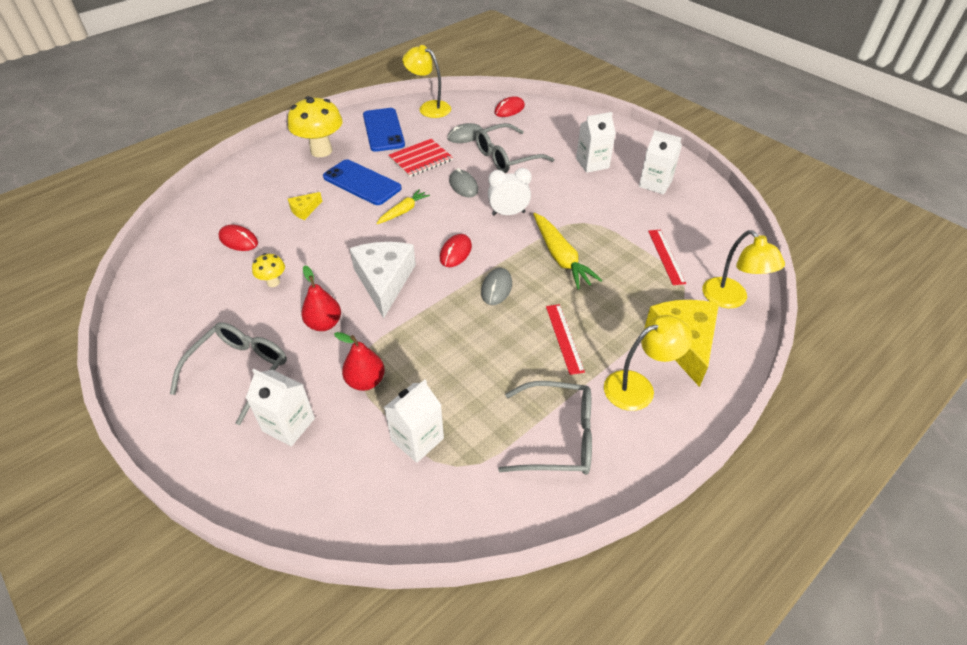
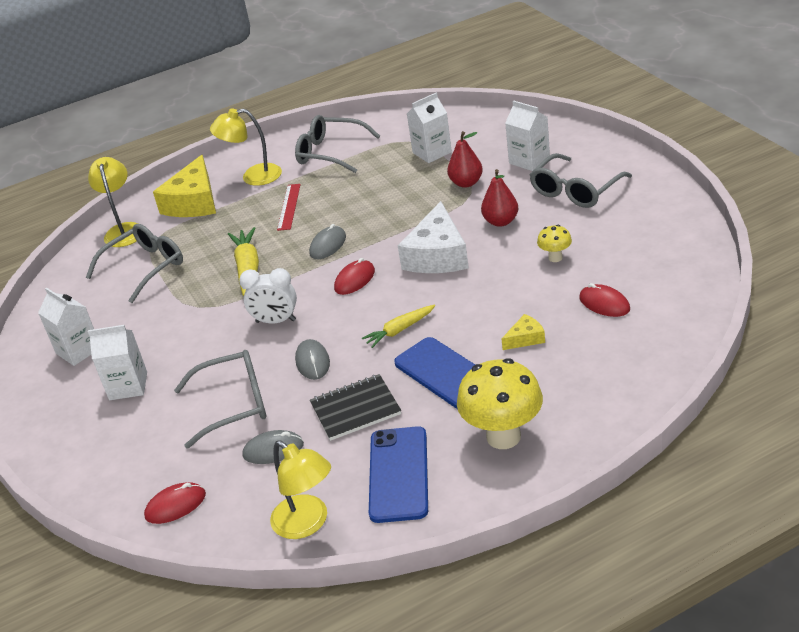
camera: 160 degrees left, 10 degrees down
red notebook [388,139,453,177] -> black notebook [310,374,401,441]
red ruler [648,230,686,285] -> grey glasses [86,224,183,303]

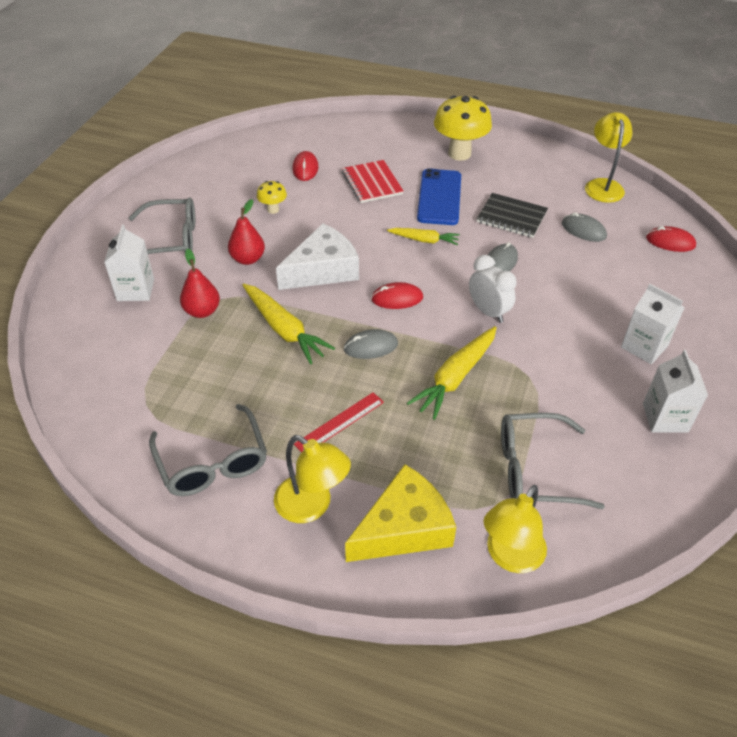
camera: 140 degrees left, 10 degrees up
grey glasses [174,350,266,449] -> none
blue phone [369,426,428,523] -> none
white carton [407,92,452,163] -> none
yellow cheese [501,314,545,350] -> red notebook [342,160,404,203]
none -> yellow carrot [243,284,335,364]

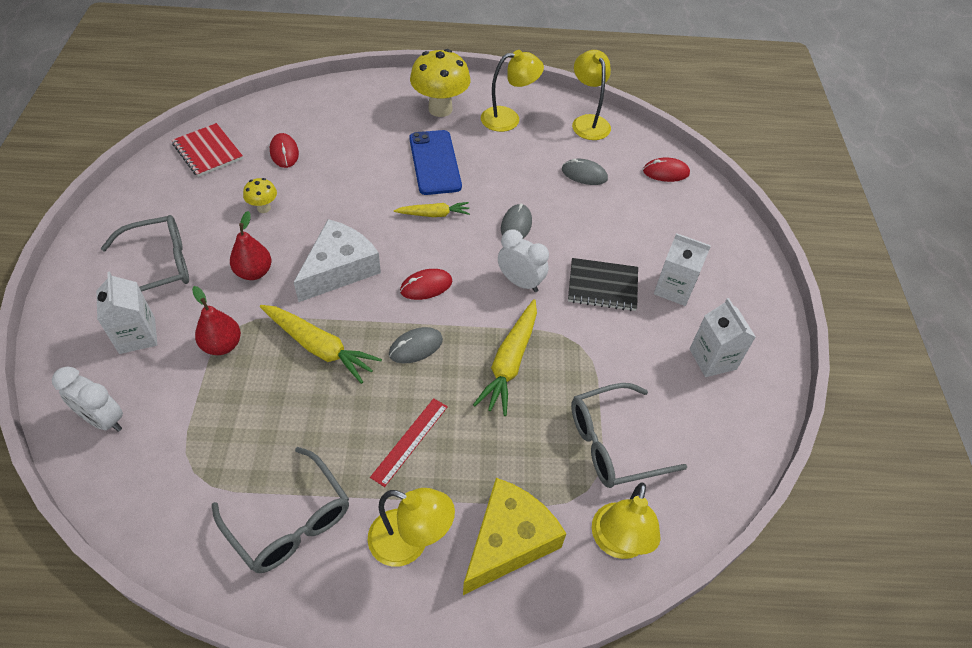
camera: 20 degrees left, 5 degrees up
red notebook [342,160,404,203] -> red notebook moved to [172,123,243,177]
black notebook [477,193,548,238] -> black notebook moved to [568,258,638,311]
none -> white clock [52,367,123,432]
none -> yellow lamp [481,50,544,132]

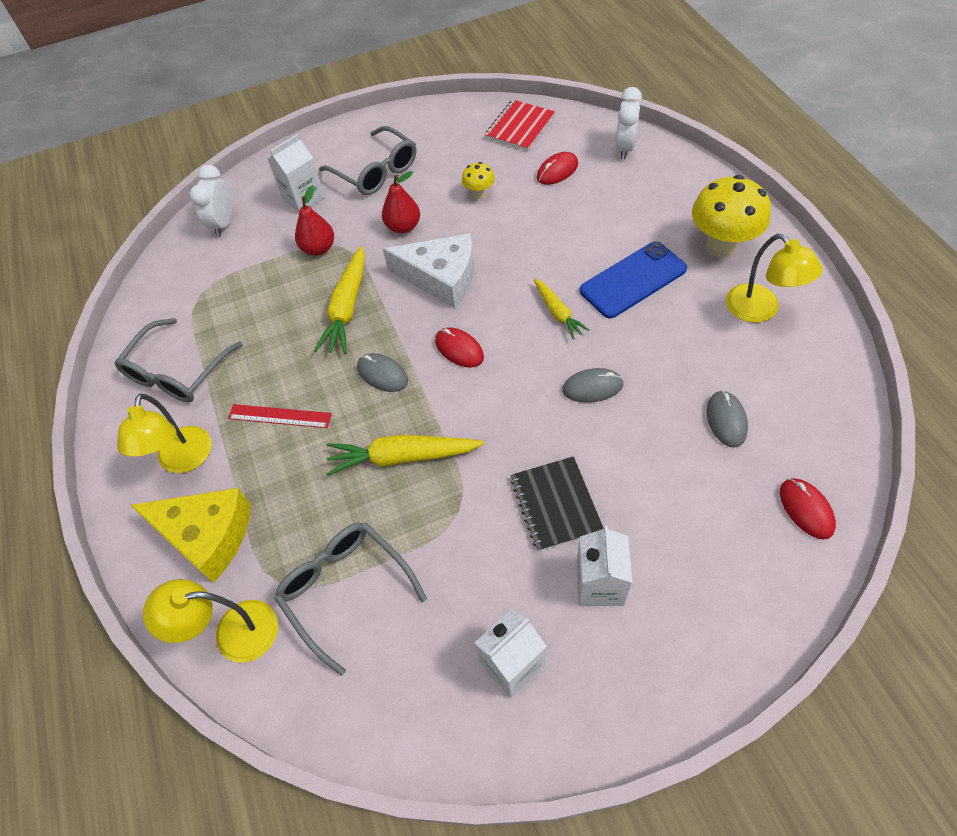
camera: 75 degrees right, 5 degrees up
white clock [498,230,549,292] -> white clock moved to [615,87,642,160]
yellow lamp [572,50,611,140] -> none

